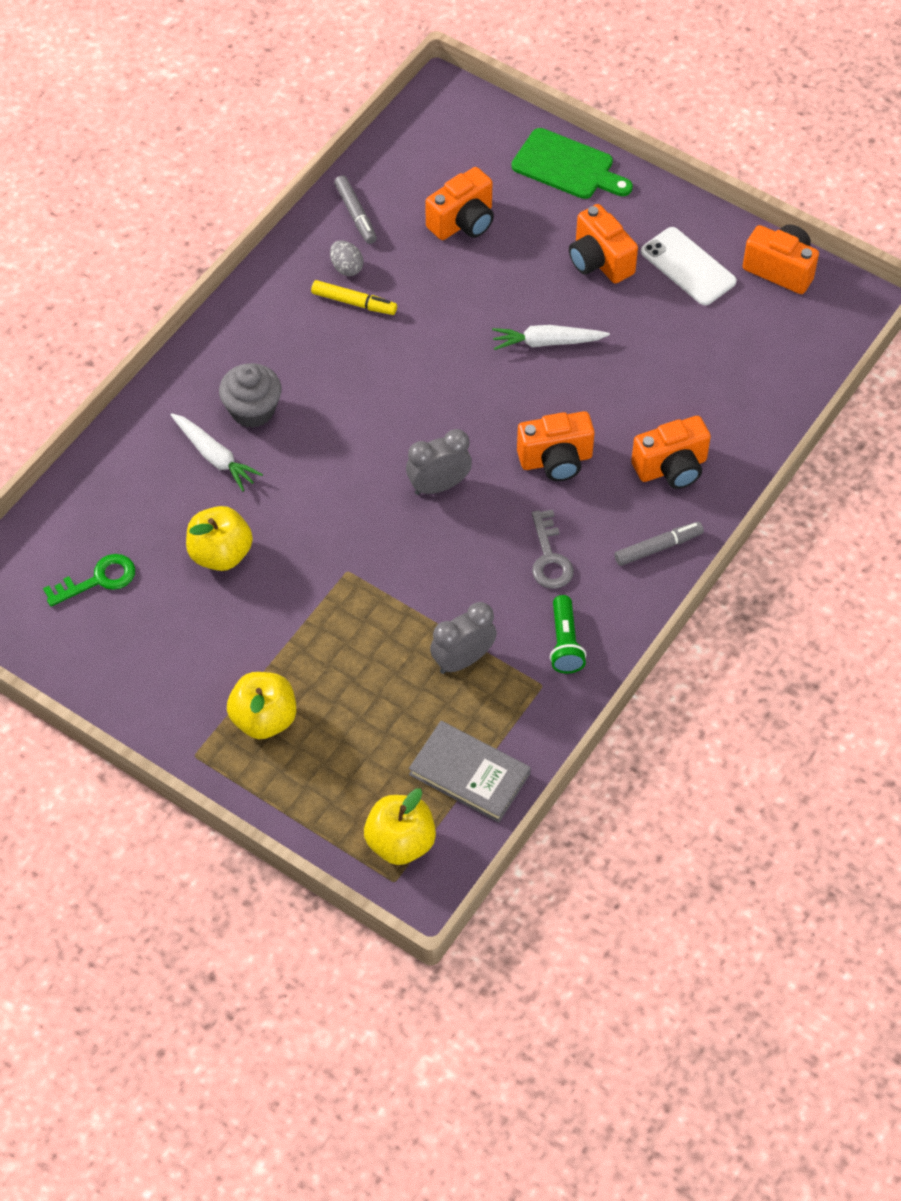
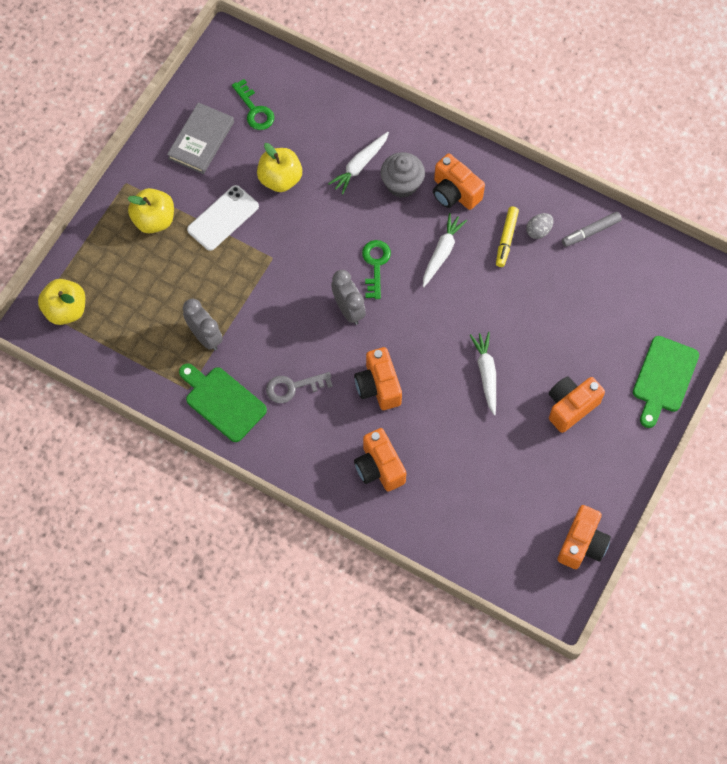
camera: 85 degrees right, 10 degrees up
grey book [409,721,531,823] -> grey book moved to [167,102,234,174]
orange camera [425,167,494,240] -> orange camera moved to [433,153,485,210]
green flashlight [550,595,586,674] -> green cutting board [179,364,267,442]
grey marker [614,522,704,566] -> none
white phone [641,227,737,305] -> white phone moved to [187,185,259,251]
none -> green key [362,240,391,299]
none -> white carrot [423,213,467,287]

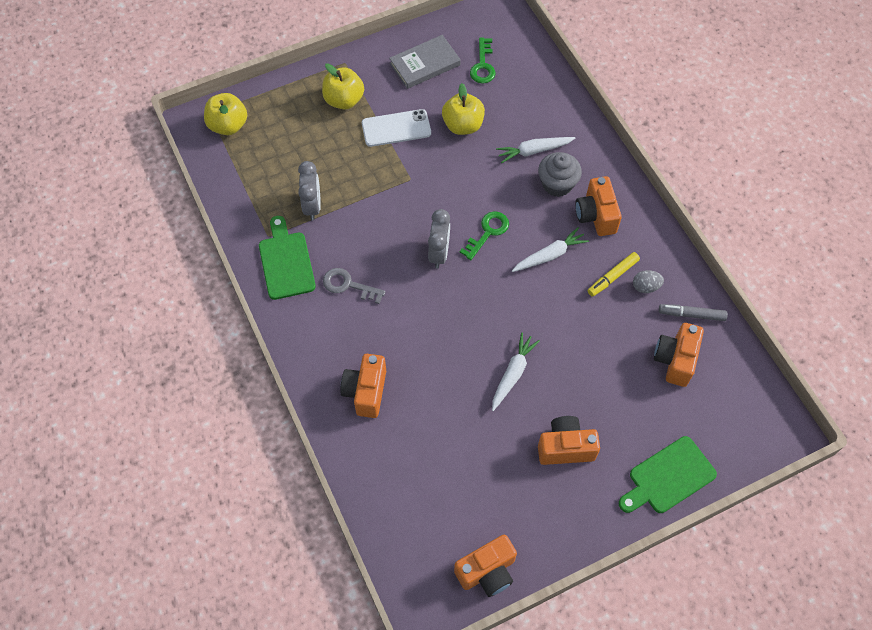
camera: 35 degrees right, 5 degrees down
orange camera [354,347,402,410] -> orange camera moved to [654,323,704,387]

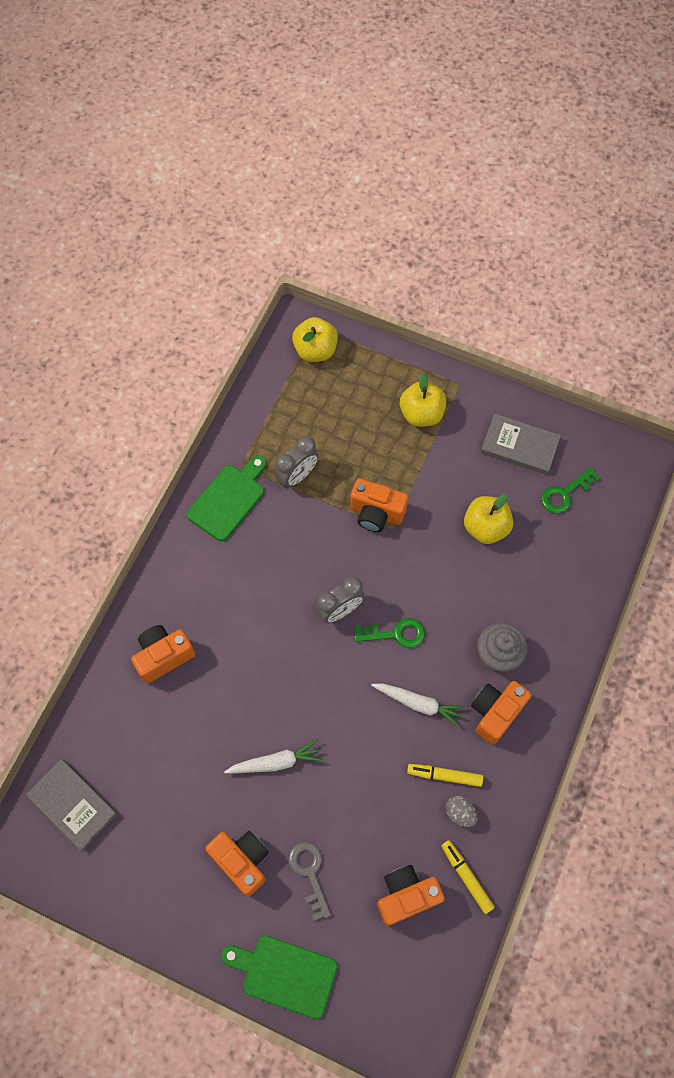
camera: 50 degrees right, 5 degrees up
grey key [323,268,386,304] -> grey key moved to [288,841,331,921]
white phone [362,109,431,147] -> none
orange camera [454,535,517,597] -> orange camera moved to [350,478,408,532]
white carrot [496,137,575,163] -> none
grey marker [659,304,728,321] -> yellow marker [441,840,495,914]
none -> grey book [26,759,117,851]

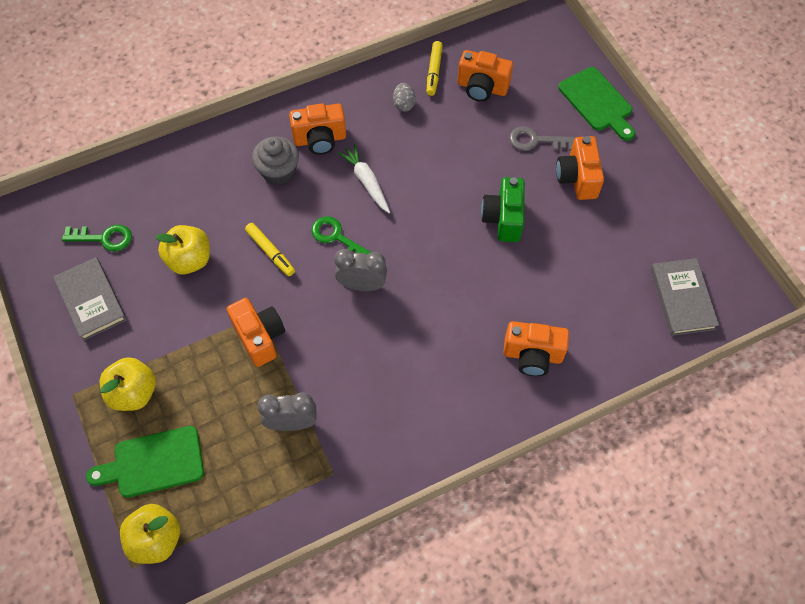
camera: 140 degrees left, 5 degrees down
green cutting board [186,455,267,541] -> green cutting board moved to [86,426,204,498]
white carrot [224,739,323,774] -> green camera [481,177,525,242]
grey key [288,841,331,921] -> grey key turned 75 degrees clockwise [509,126,575,151]
yellow marker [407,764,483,787] -> yellow marker moved to [245,223,295,276]

